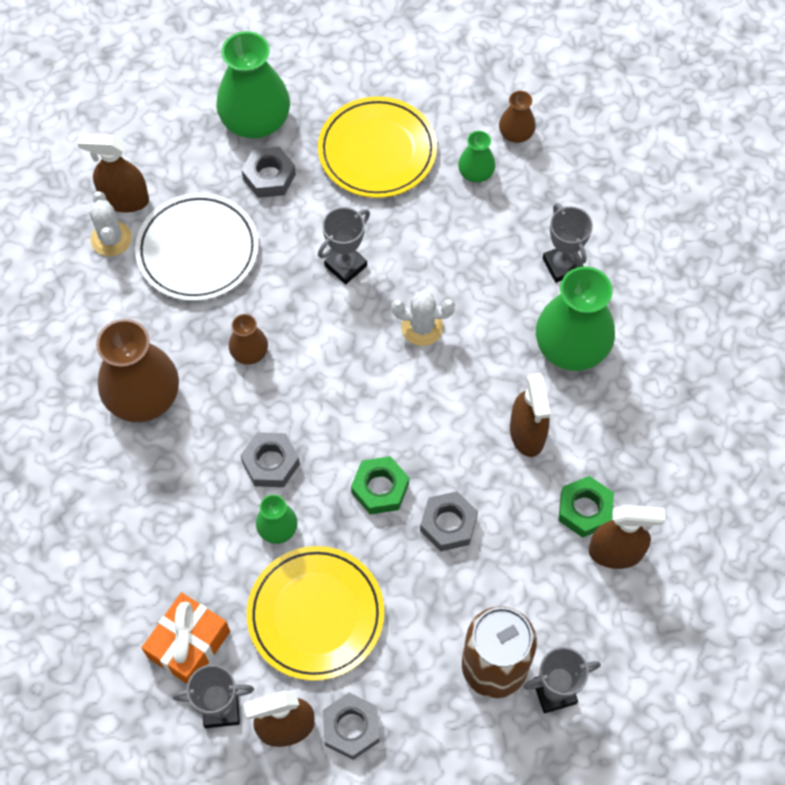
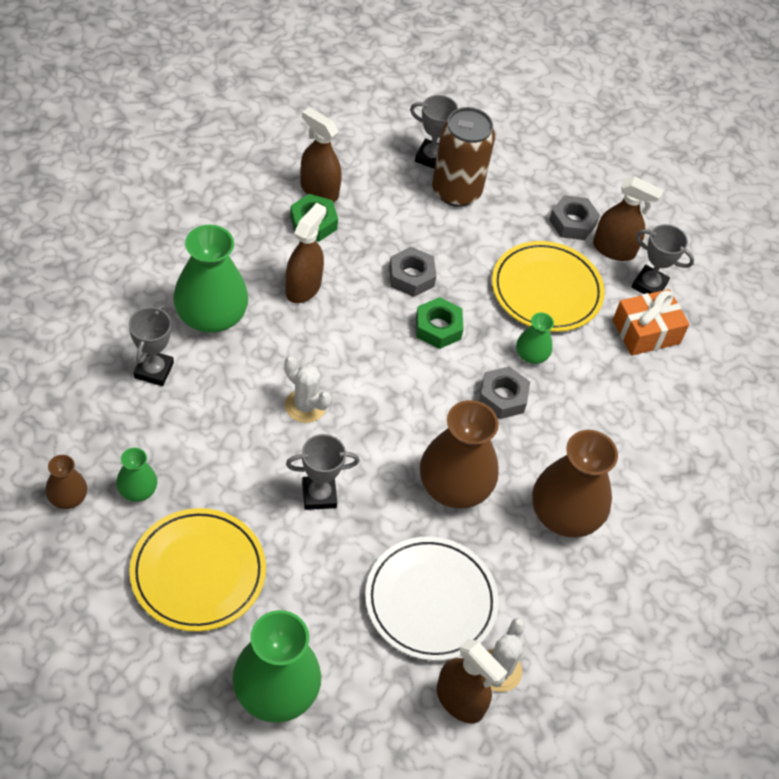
camera: 150 degrees left, 10 degrees down
brown vase [229,314,268,365] -> brown vase [420,400,499,509], size x2.00
grey nut [242,147,296,198] -> none

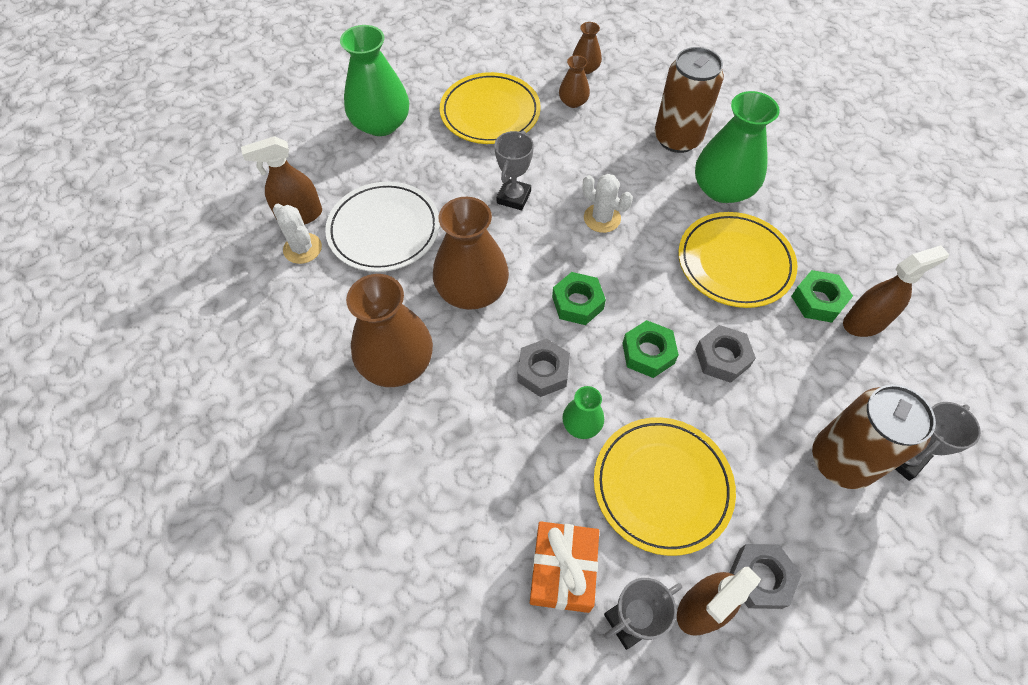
camera: 125 degrees right, 5 degrees up
green vase [116,448,157,502] -> brown vase [559,55,590,108]
grey trophy [129,305,174,386] -> brown can [655,47,724,153]
white cactus [284,356,331,423] -> white cactus turned 60 degrees clockwise [583,174,633,233]
brown spray bottle [285,203,326,303] -> yellow plate [678,212,797,308]
none -> green nut [552,272,606,325]

